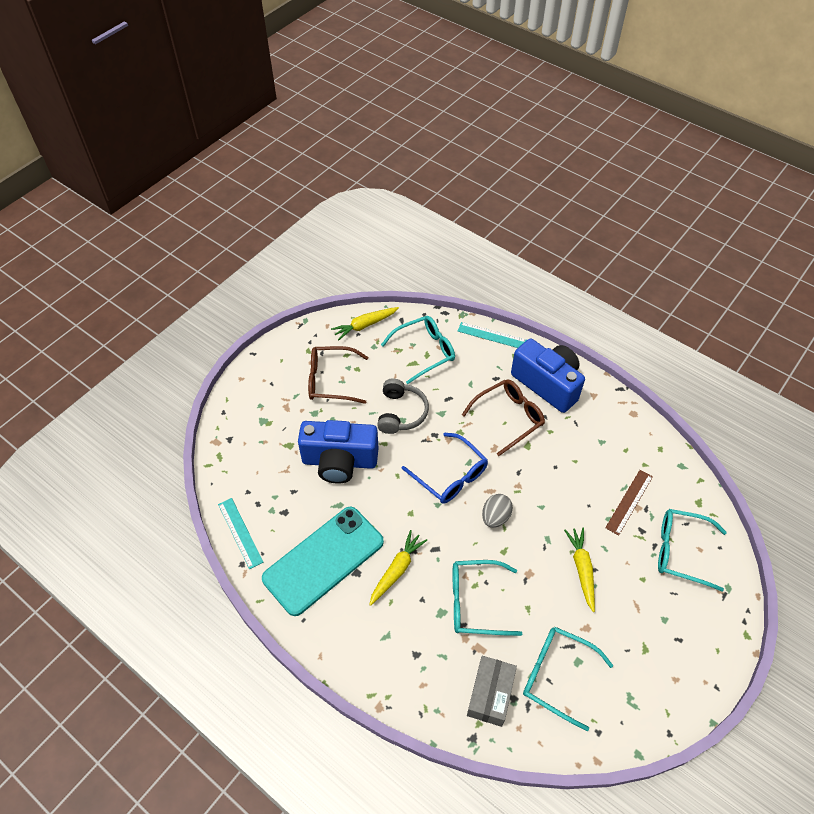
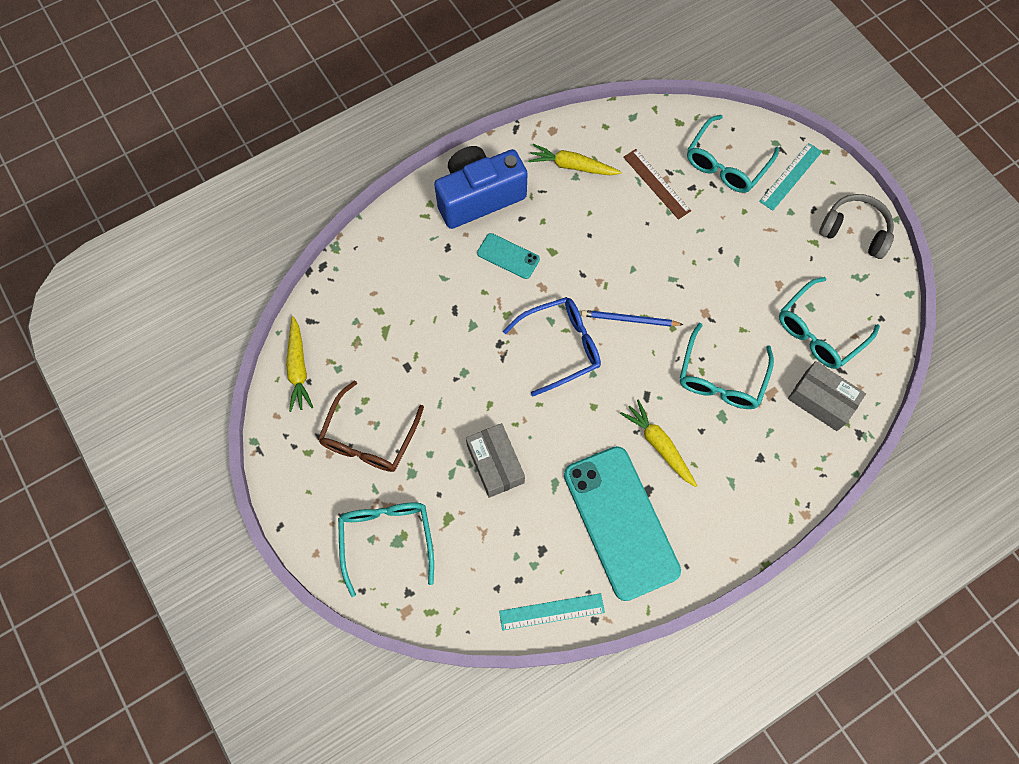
camera: 70 degrees left, 15 degrees up
blue camera [298,420,379,484] -> grey box [466,423,525,498]
grey headphones [377,379,429,434] -> grey headphones moved to [819,194,894,259]
turquoise glasses [381,316,455,384] -> turquoise glasses moved to [338,503,434,597]
turquoise ruler [458,322,527,348] -> turquoise ruler moved to [759,143,822,211]
brown glasses [462,380,545,456] -> turquoise phone [477,233,540,279]
grey egg [482,494,513,528] -> blue pencil [581,310,684,327]
yellow carrot [564,528,595,612] -> yellow carrot moved to [528,144,621,175]

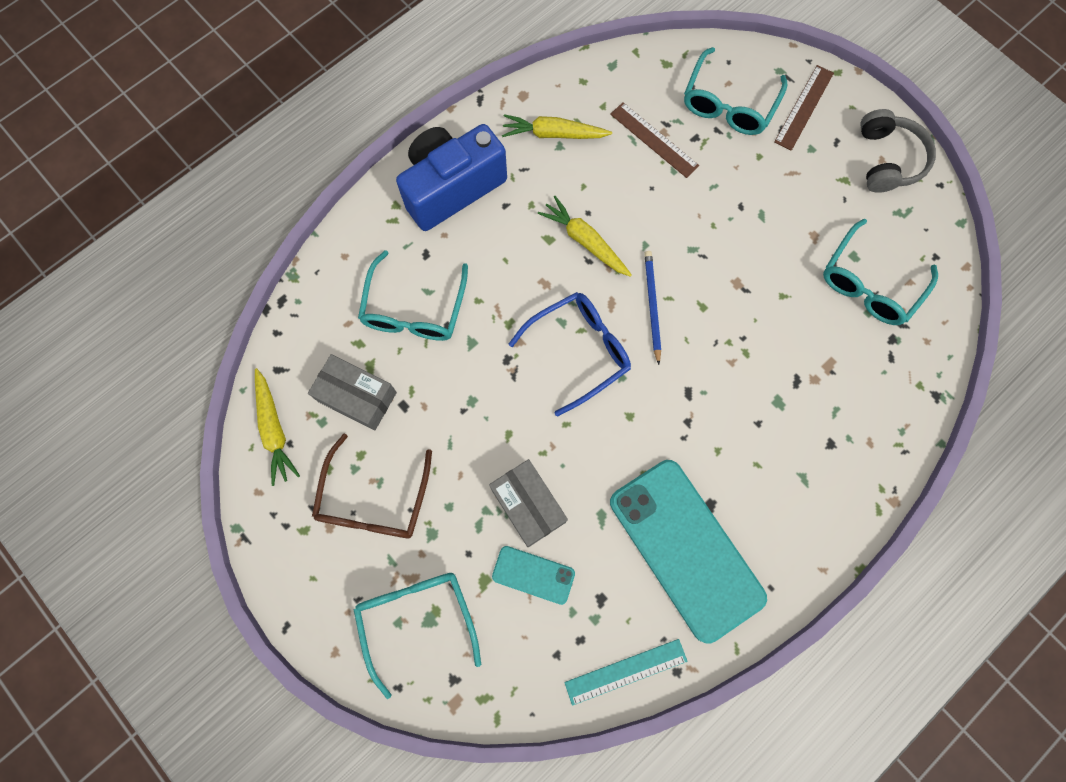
camera: 10 degrees left, 5 degrees up
turquoise phone [477,233,540,279] -> turquoise phone moved to [492,546,575,605]
blue pencil [581,310,684,327] -> blue pencil turned 90 degrees clockwise [644,251,661,365]
yellow carrot [620,399,697,487] -> yellow carrot moved to [538,196,632,277]
turquoise glasses [680,323,774,409] -> turquoise glasses moved to [358,250,468,341]
turquoise ruler [759,143,822,211] -> brown ruler [774,65,834,151]
grey box [788,361,866,431] -> grey box moved to [308,354,397,431]
grey headphones [819,194,894,259] -> grey headphones turned 75 degrees clockwise [860,109,936,193]

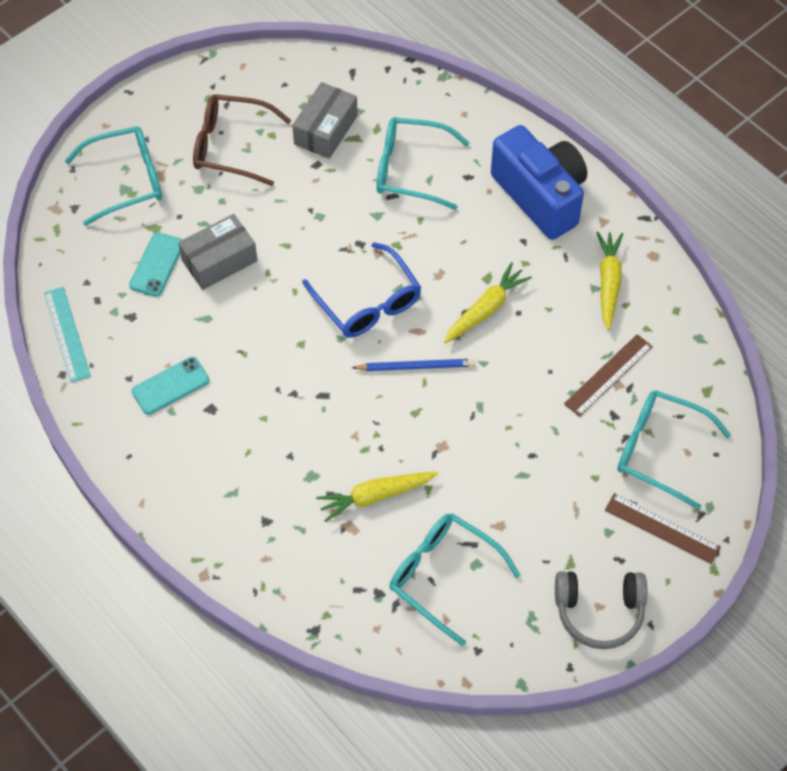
camera: 90 degrees right, 15 degrees down
yellow carrot [255,368,300,486] -> yellow carrot moved to [316,472,438,522]
turquoise phone [610,460,767,643] -> turquoise phone [132,357,209,415], size x0.45

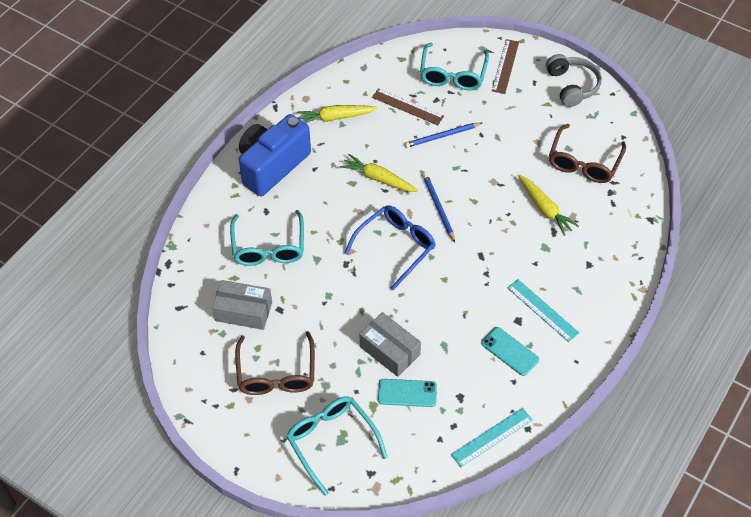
camera: 105 degrees left, 5 degrees down
turquoise glasses [389,513,521,646] -> brown glasses [549,124,626,183]
none -> blue pencil [405,123,482,148]
none -> turquoise ruler [507,279,579,342]

